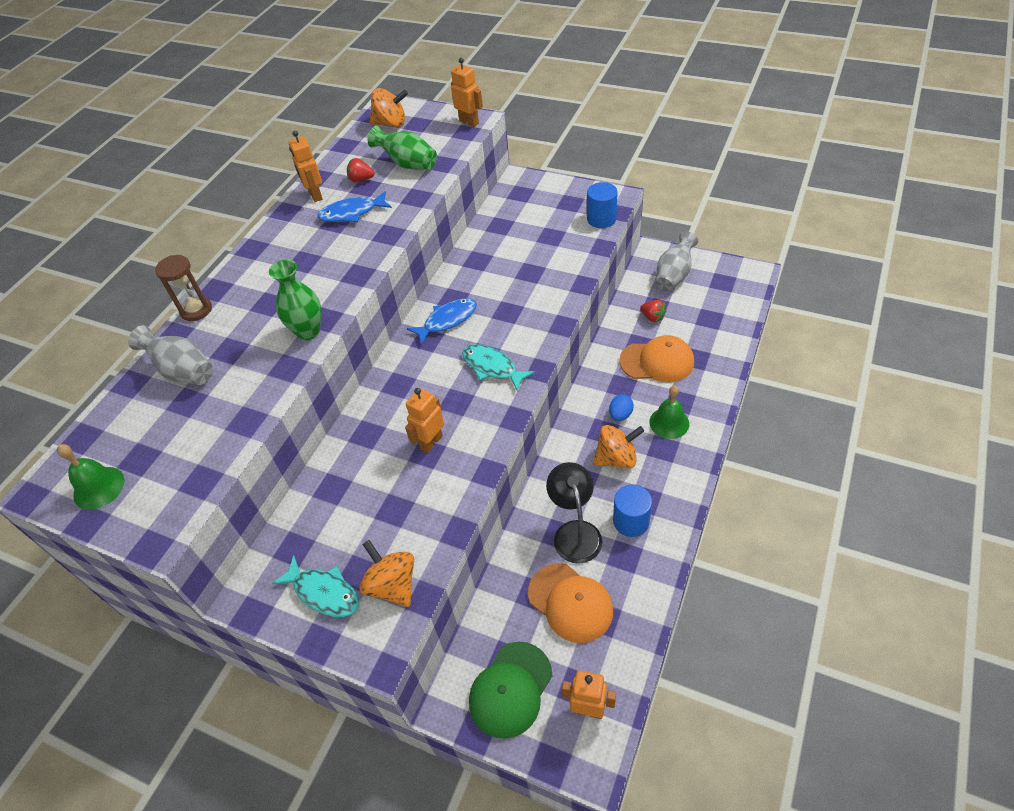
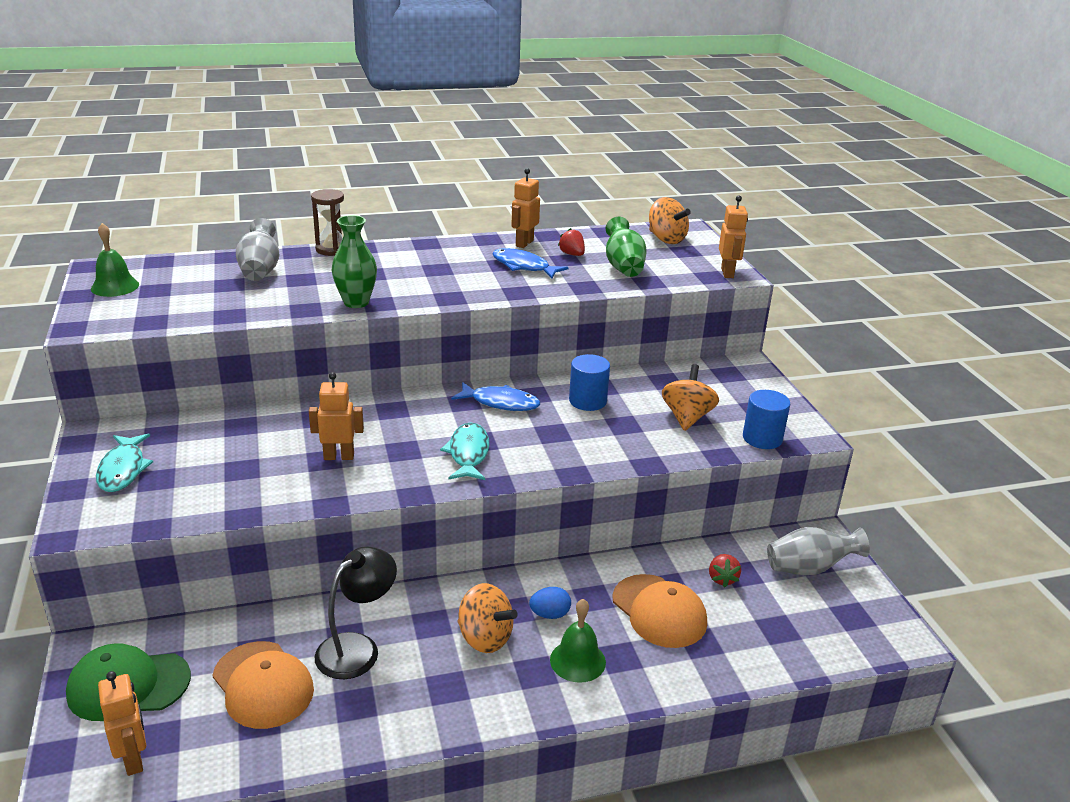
camera: 45 degrees right, 20 degrees down
orange spinning top [359,540,414,607] -> orange spinning top moved to [662,364,719,431]
orange cap [528,563,613,643] -> orange cap turned 45 degrees counterclockwise [212,641,314,729]
blue cylinder [613,485,652,537] -> blue cylinder moved to [569,354,610,411]

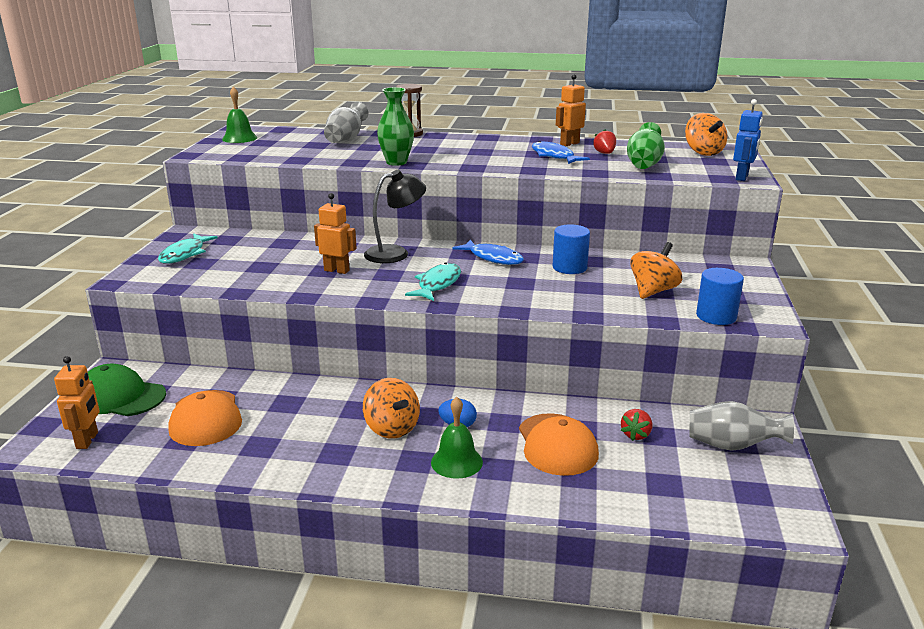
camera: 25 degrees right, 5 degrees down
black lamp [315,547,397,679] -> black lamp moved to [364,170,426,263]
orange robot [719,195,748,278] -> blue robot [733,99,763,181]

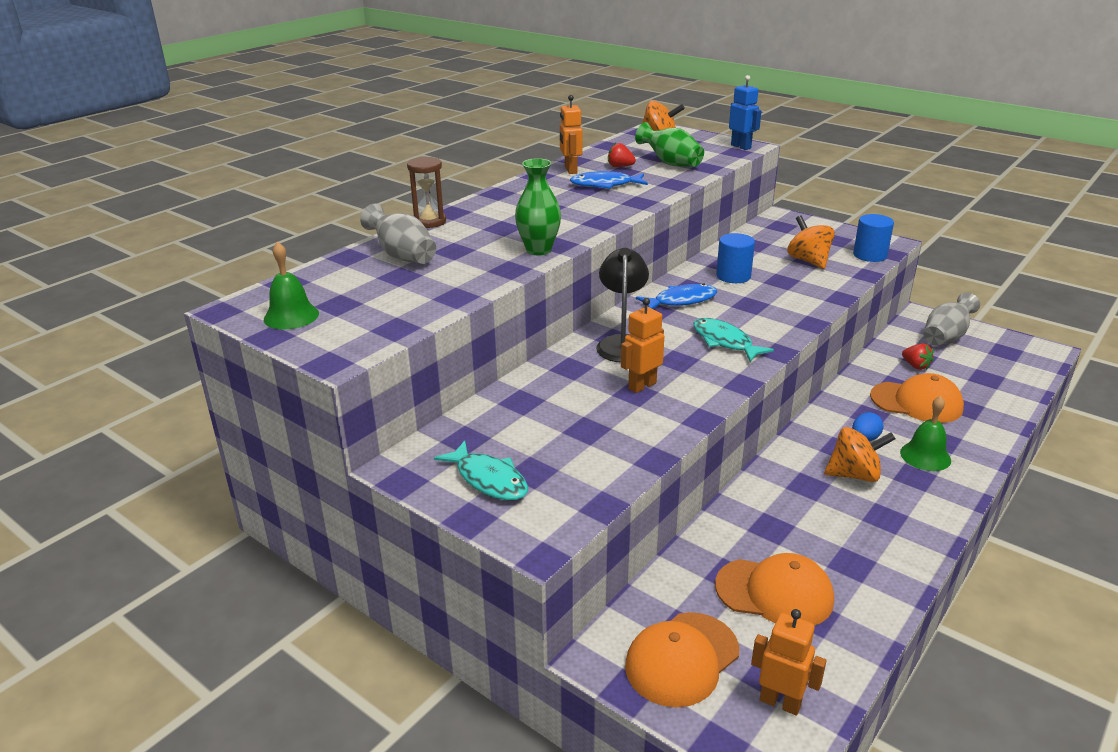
camera: 60 degrees left, 5 degrees up
green cap [88,364,166,416] -> orange cap [625,612,739,707]

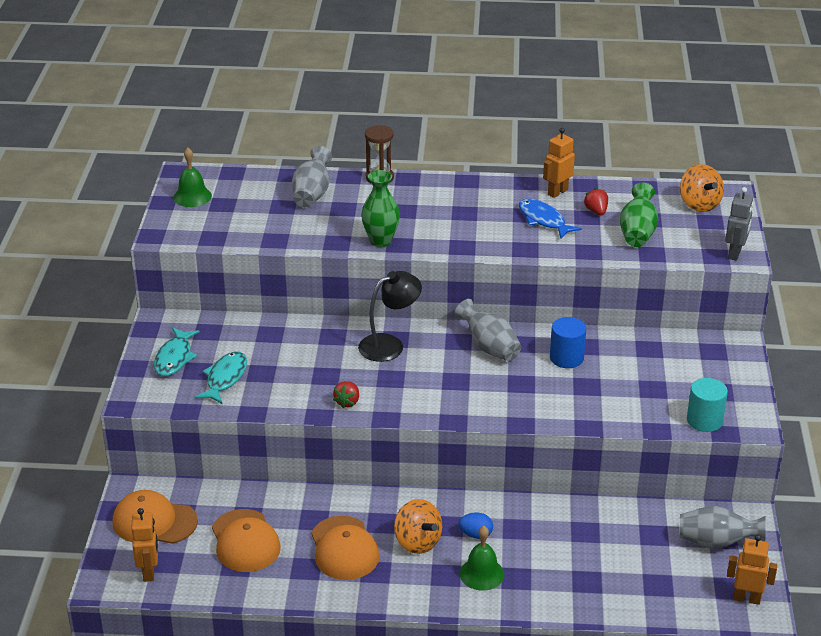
camera: 55 degrees right, 5 degrees up
orange robot [621,298,664,393] -> orange robot moved to [727,535,777,605]
blue fish [636,284,718,309] -> grey vase [455,299,521,361]
turquoise fish [693,318,774,362] -> turquoise fish moved to [195,351,247,404]
blue robot [729,75,762,150] -> grey robot [725,187,753,261]
orange spinning top [787,215,835,269] -> none
blue cylinder [853,214,894,262] -> turquoise cylinder [687,378,728,432]
orange cap [870,373,964,423] -> orange cap moved to [311,516,380,580]
red strawberry [902,343,934,370] -> red strawberry moved to [333,381,359,408]

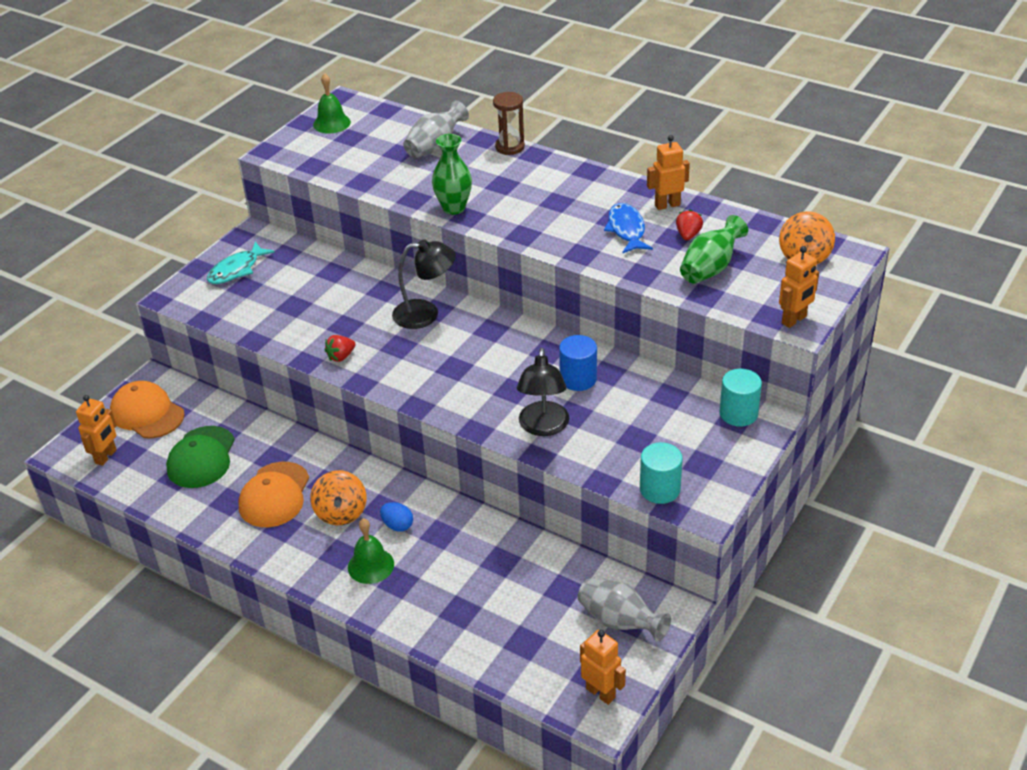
camera: 30 degrees right, 5 degrees up
turquoise fish [195,351,247,404] -> none
orange cap [212,509,281,572] -> green cap [166,426,235,488]
grey vase [455,299,521,361] -> none
grey robot [725,187,753,261] -> orange robot [779,246,819,328]
none -> black lamp [517,348,569,436]
none -> turquoise cylinder [719,369,762,426]

